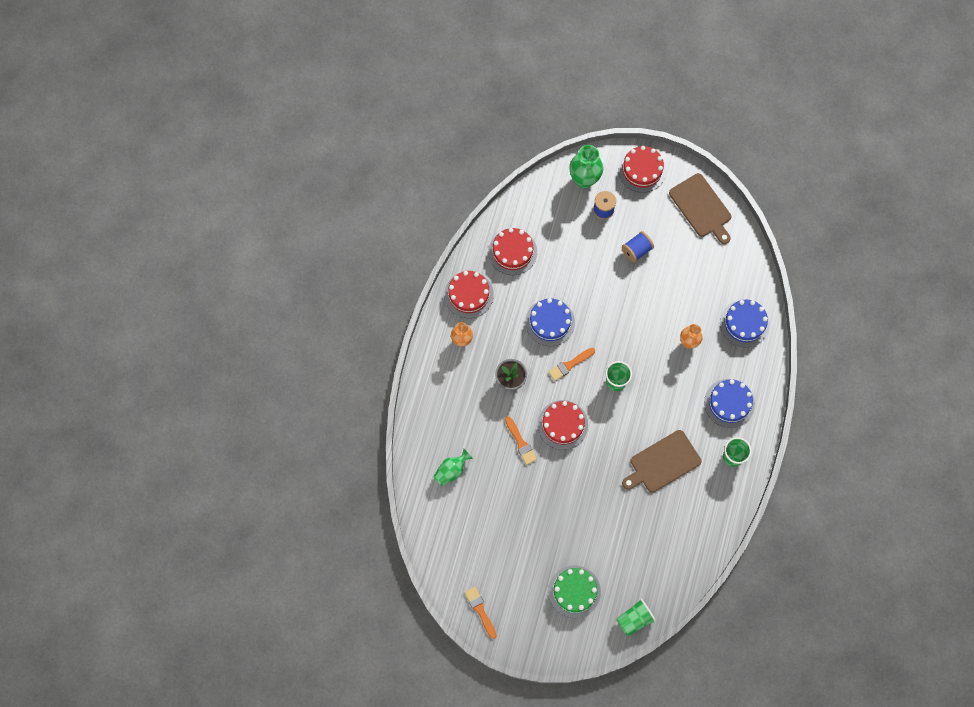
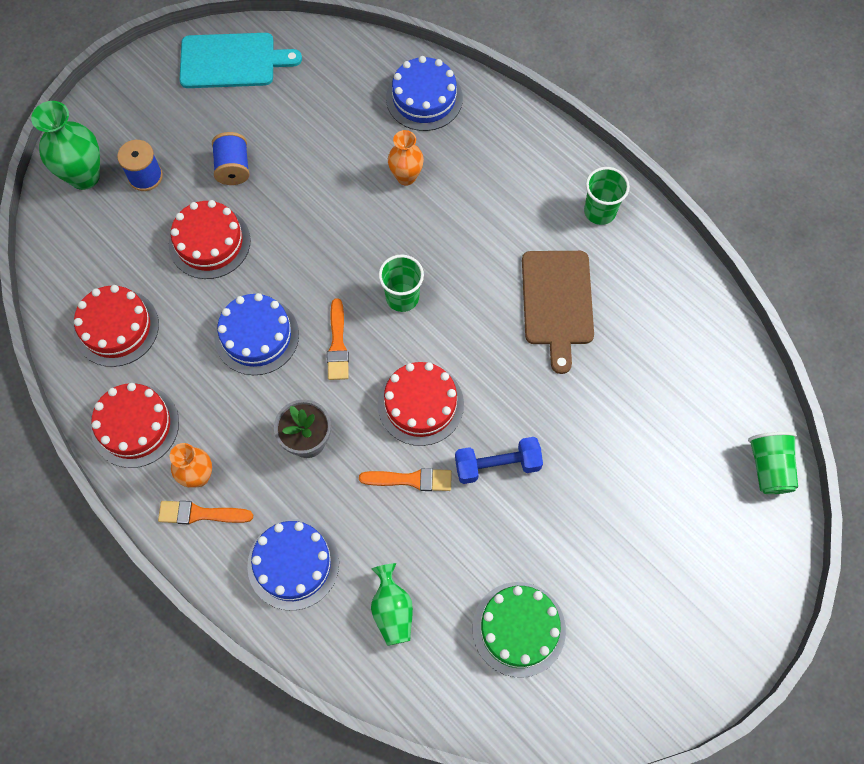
camera: 60 degrees left, 5 degrees down
orange brush [465,587,497,639] -> orange brush moved to [158,501,253,524]
green cake [549,565,601,618] -> green cake moved to [472,582,566,677]
red cake [618,146,666,193] -> red cake moved to [169,200,250,279]
brown cutting board [669,173,731,244] -> turquoise cutting board [179,33,302,88]
blue cake [704,379,755,428] -> blue cake moved to [247,519,339,611]
none -> blue dumbbell [455,437,543,484]

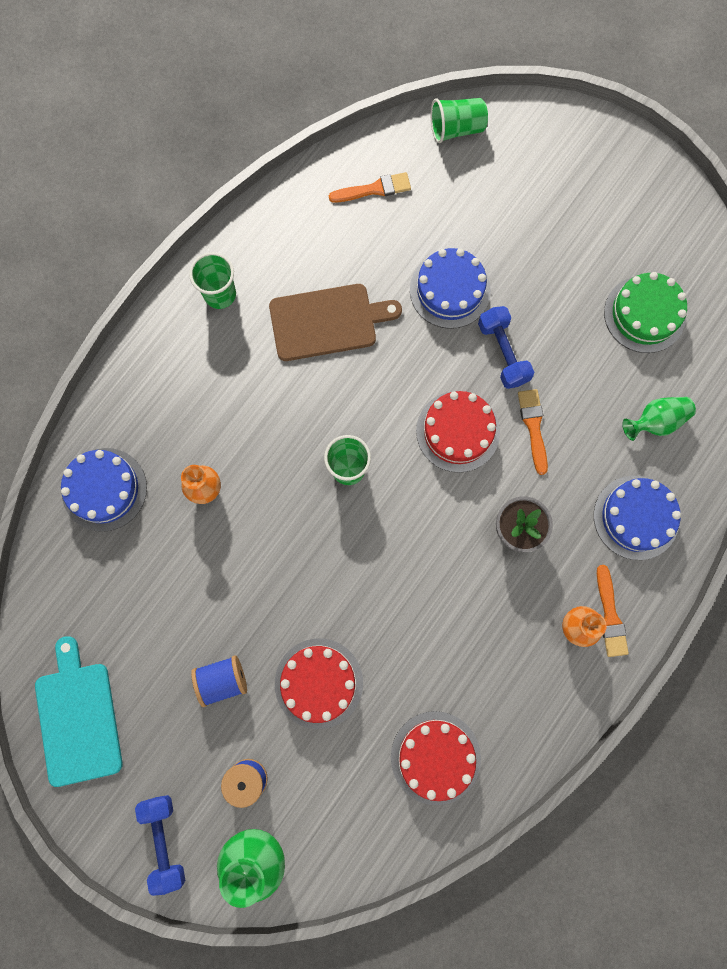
camera: 100 degrees left, 10 degrees up
red cake [91,383,179,468] -> none
blue cake [215,293,299,375] -> blue cake moved to [410,248,491,329]
orange brush [327,298,349,380] -> orange brush moved to [329,172,411,203]
none -> blue dumbbell [135,795,185,896]

